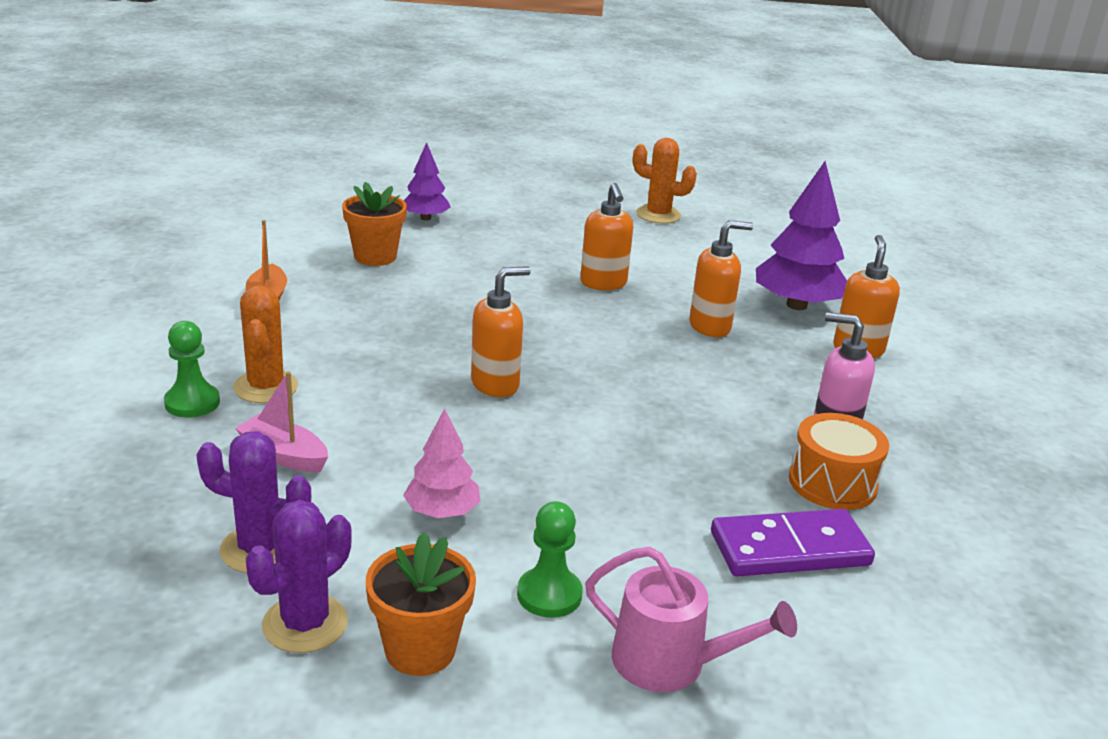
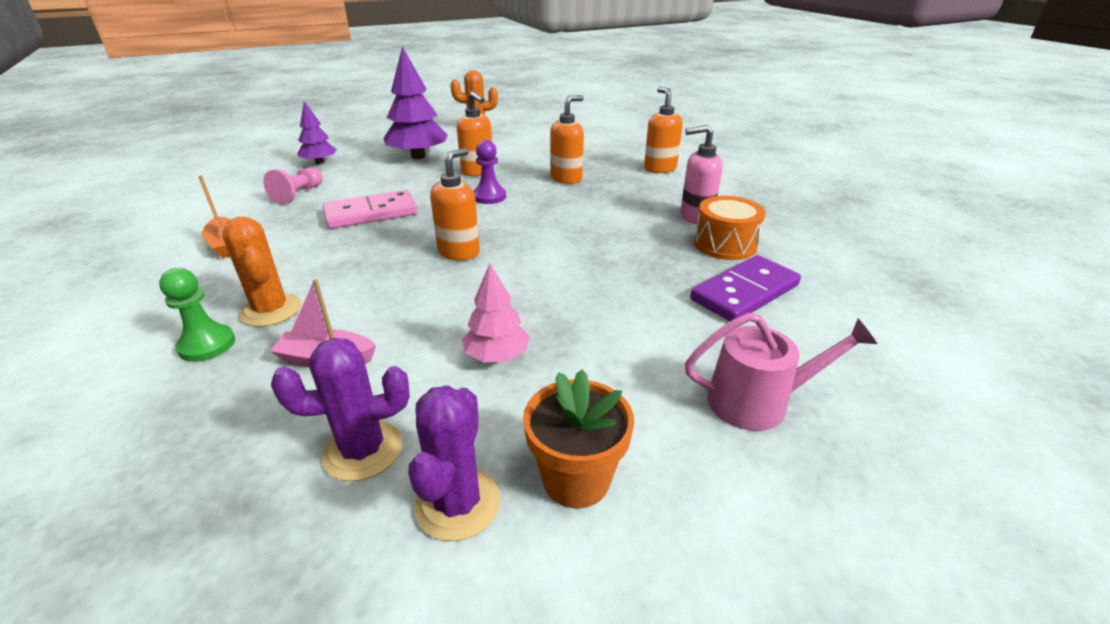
camera: 25 degrees left, 5 degrees up
orange flower pot [342,182,407,266] -> pink pawn [264,168,323,205]
green pawn [517,501,583,618] -> none
purple tree [756,161,847,310] -> purple tree moved to [383,46,448,159]
none -> pink domino [323,190,418,229]
none -> purple pawn [473,140,506,204]

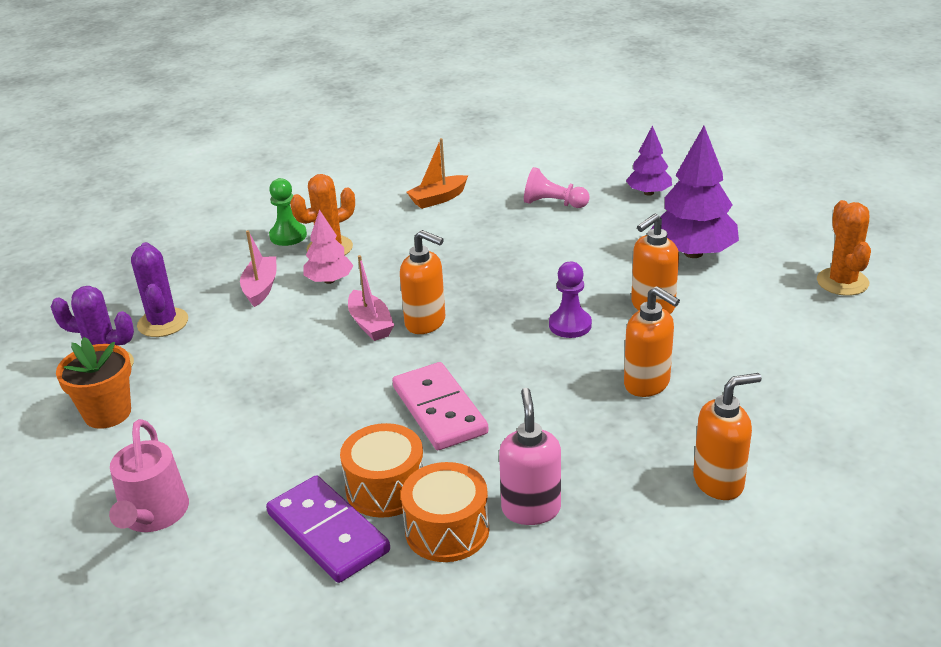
camera: 90 degrees right, 0 degrees up
pink domino [323,190,418,229] -> pink domino moved to [392,362,489,450]
pink tree [462,263,530,363] -> pink tree moved to [303,210,354,284]
none -> orange drum [340,423,424,518]
none -> pink boat [348,255,394,341]

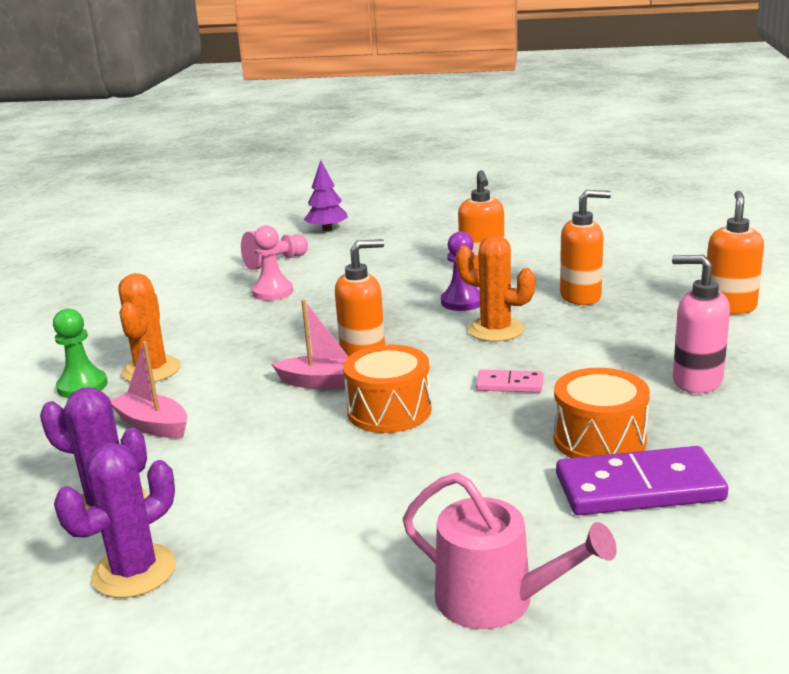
camera: 55 degrees left, 10 degrees down
orange flower pot [56,337,131,429] -> none
pink tree [303,210,354,284] -> none
pink domino [392,362,489,450] -> pink domino [476,370,543,393], size x0.51
orange drum [401,462,489,562] -> orange drum moved to [343,345,432,433]
orange boat [407,138,468,209] -> none
purple tree [650,126,739,258] -> none
orange cactus [817,200,871,296] -> orange cactus moved to [456,235,535,342]
none -> pink pawn [252,225,293,301]

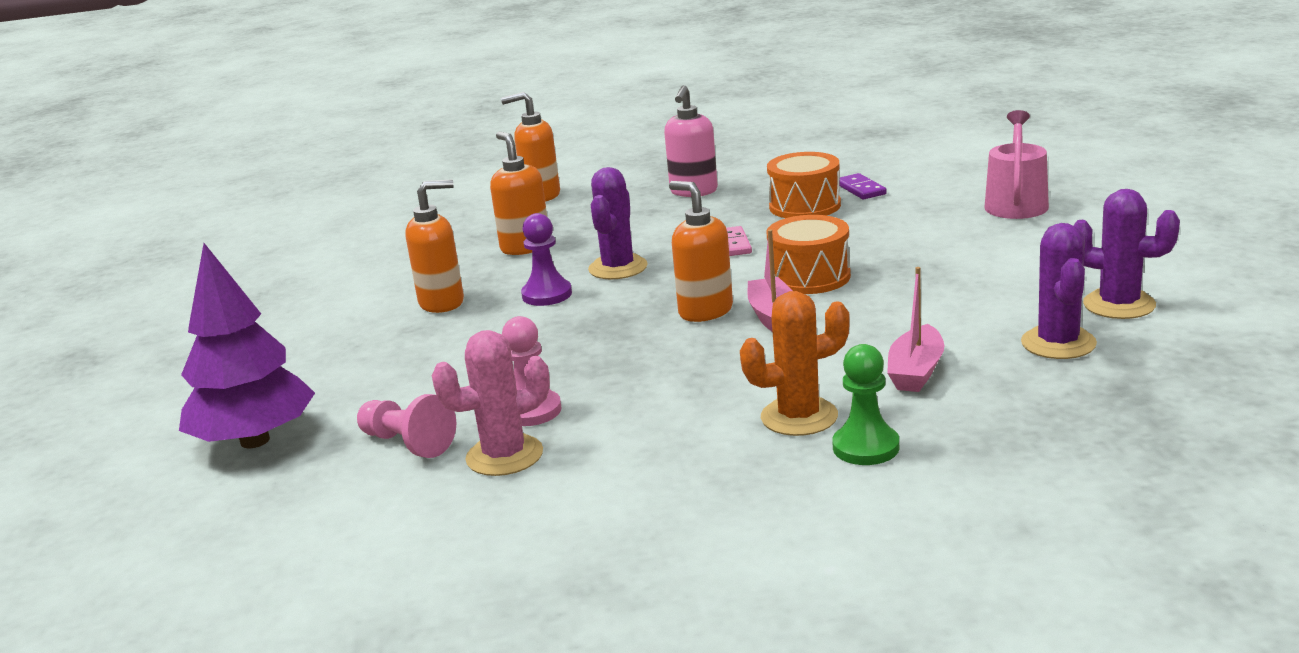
camera: 105 degrees left, 0 degrees up
purple tree [304,160,348,232] -> purple tree [179,243,315,448], size x1.73
orange cactus [456,235,535,342] -> purple cactus [588,167,648,279]
purple domino [556,446,728,515] -> purple domino [839,173,887,199], size x0.51
none -> pink cactus [432,330,550,476]

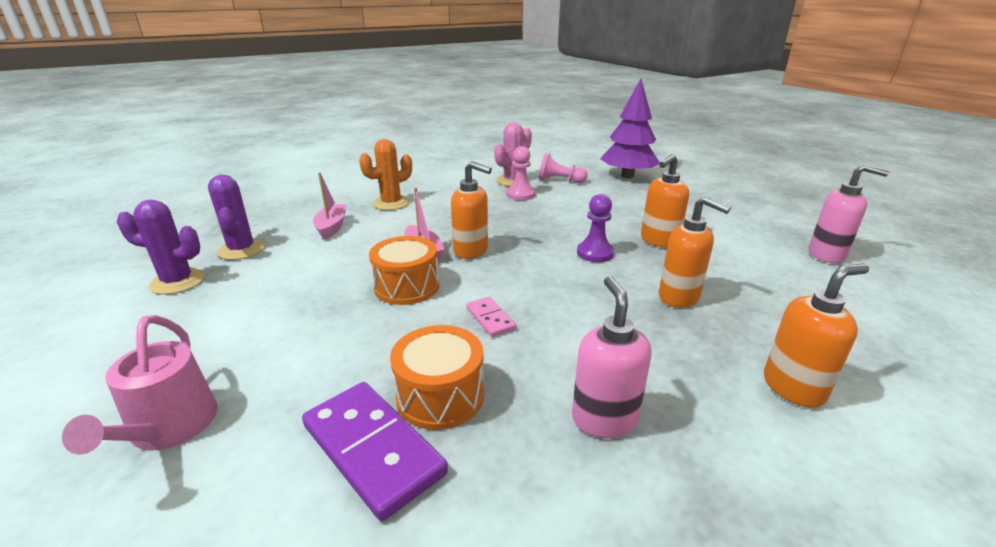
camera: 155 degrees right, 5 degrees up
purple cactus [588,167,648,279] -> none
green pawn [832,344,899,465] -> none
purple domino [839,173,887,199] -> purple domino [302,382,448,521], size x1.94
none -> pink soap dispenser [809,164,890,263]

